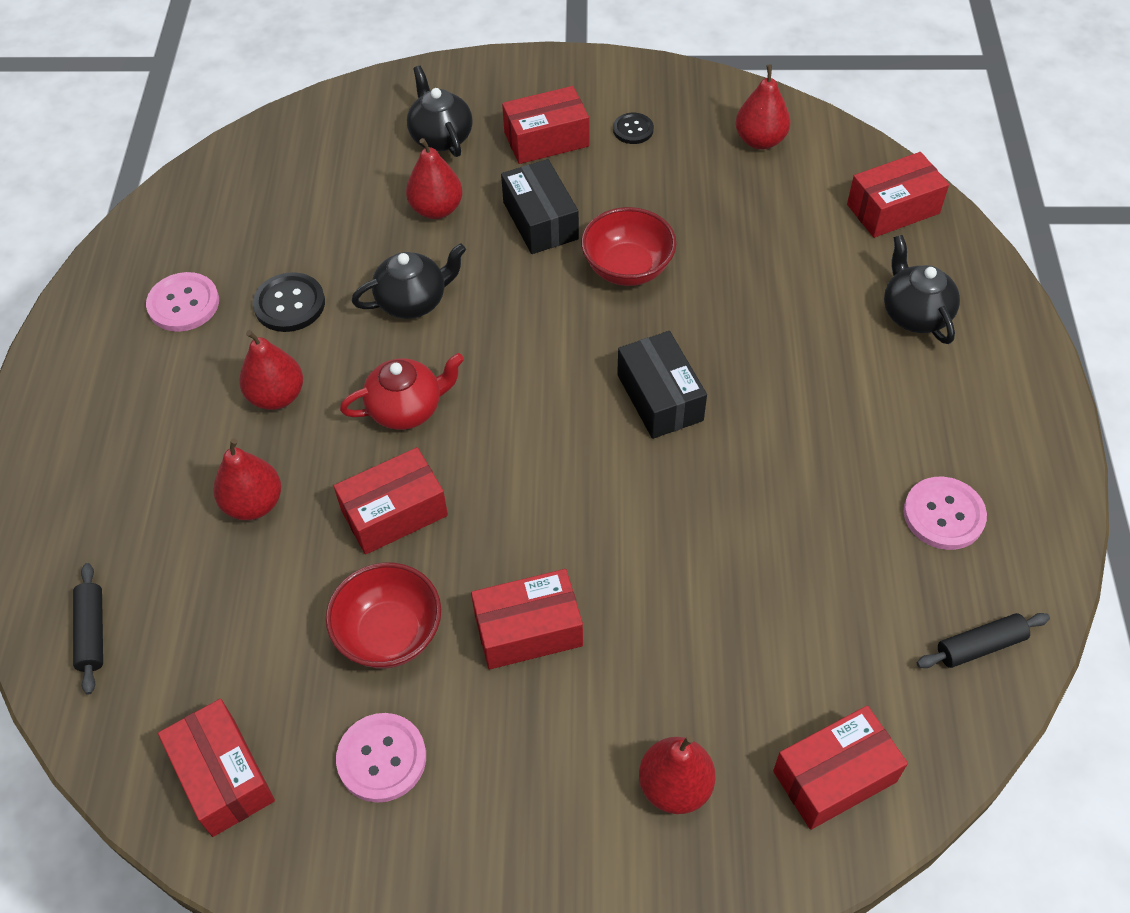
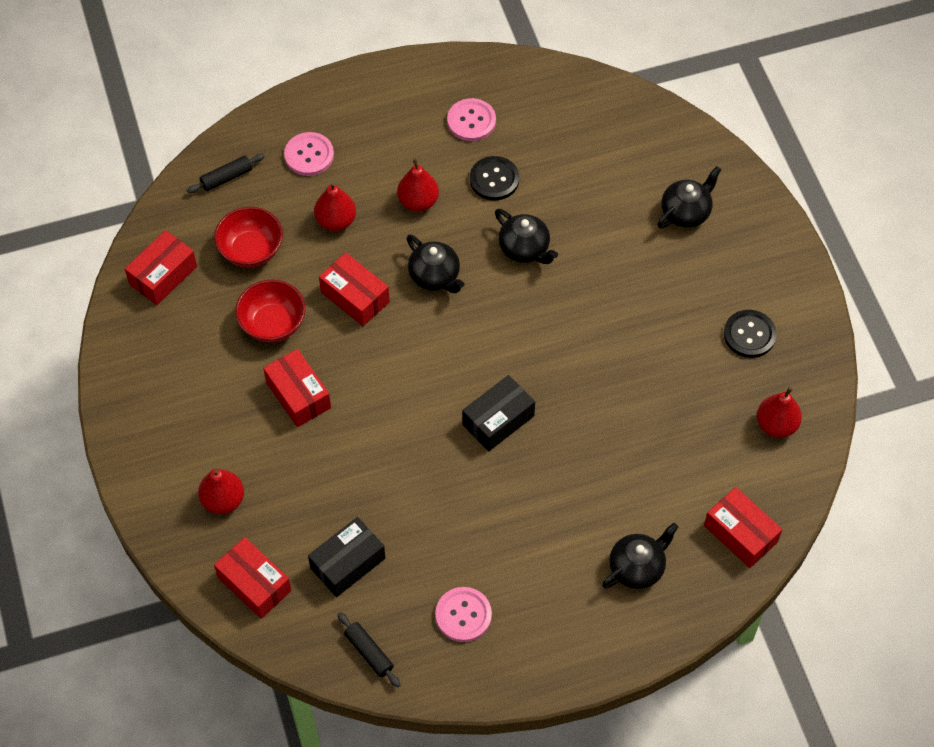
camera: 70 degrees right, 5 degrees up
pink button [336,713,426,803] -> pink button moved to [284,132,334,176]
red teapot [340,353,464,430] -> black teapot [406,235,464,293]
red pear [406,138,463,219] -> none
black box [501,159,579,254] -> black box moved to [308,517,385,597]
red box [502,86,589,164] -> none
red bowl [581,207,677,286] -> red bowl moved to [214,207,283,268]
black button [613,113,654,144] -> black button [724,310,777,358], size x1.58

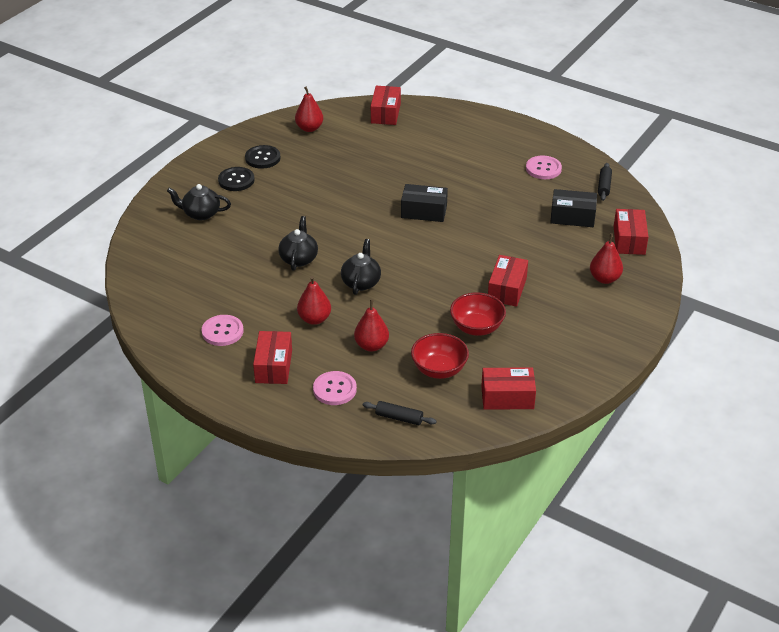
camera: 130 degrees left, 20 degrees down
red box [319,253,390,326] -> red box moved to [253,331,292,384]
black button [470,156,519,200] -> black button moved to [218,167,255,191]
black teapot [602,523,678,589] -> none

